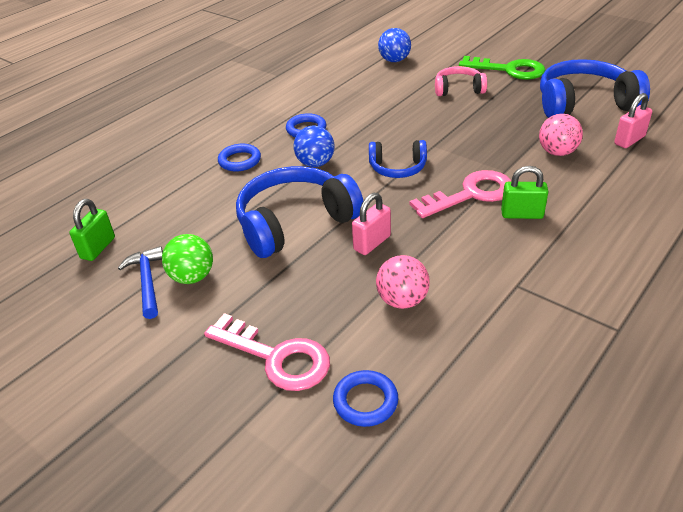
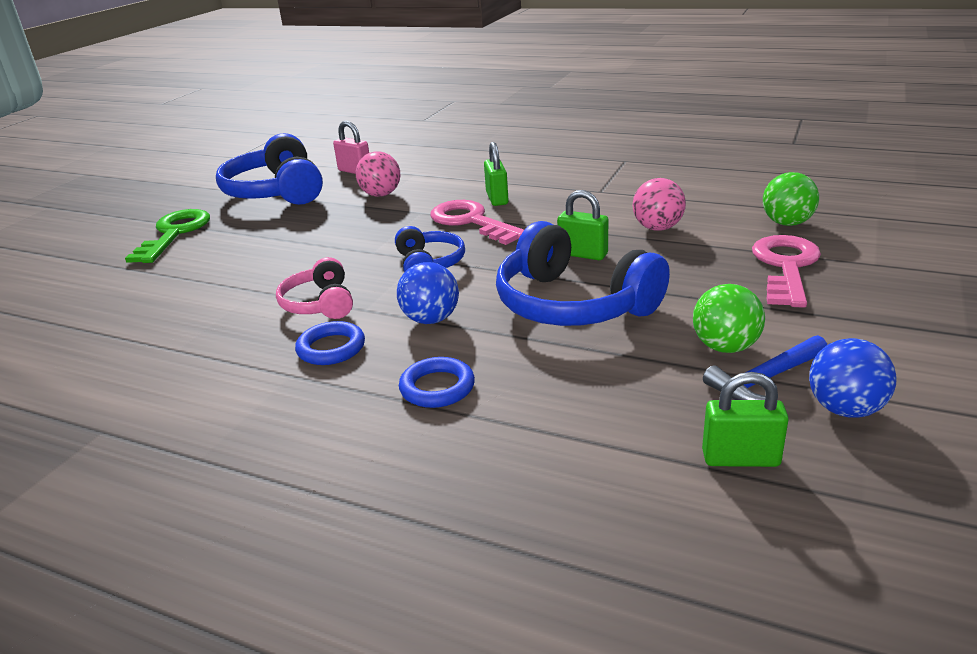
camera: 105 degrees left, 10 degrees down
blue ring [333,370,398,427] -> green ball [763,172,819,226]
pink padlock [352,193,391,255] -> green padlock [557,190,608,260]
blue ball [378,28,411,62] -> blue ball moved to [809,338,897,418]
pink headphones [435,66,487,96] -> pink headphones moved to [276,257,353,319]

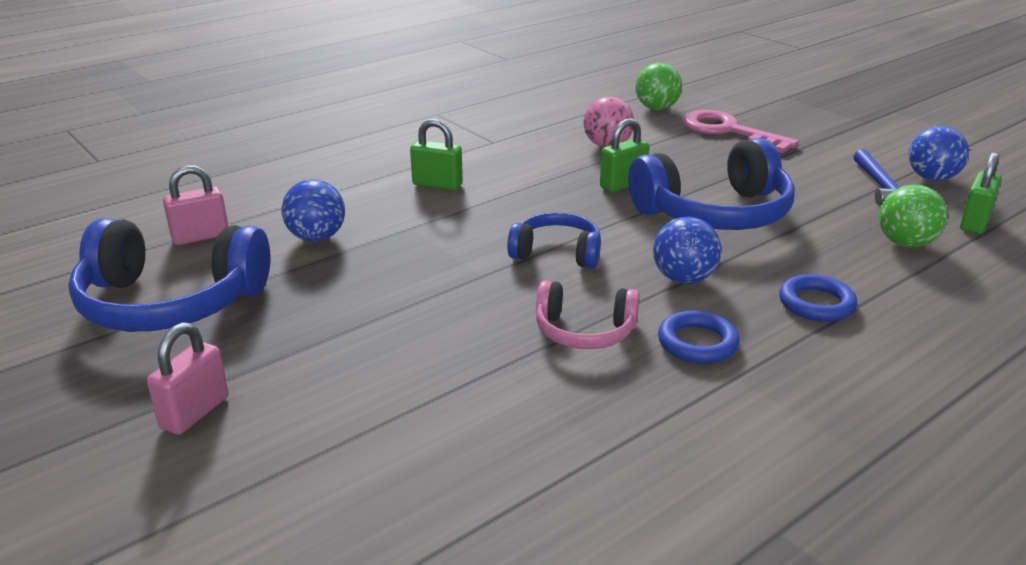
camera: 65 degrees left, 0 degrees up
green key [125,209,210,263] -> pink padlock [147,322,228,435]
pink ball [356,151,400,197] -> blue ball [282,179,345,242]
pink key [430,200,524,245] -> none
green ball [693,284,765,353] -> green ball moved to [879,185,948,248]

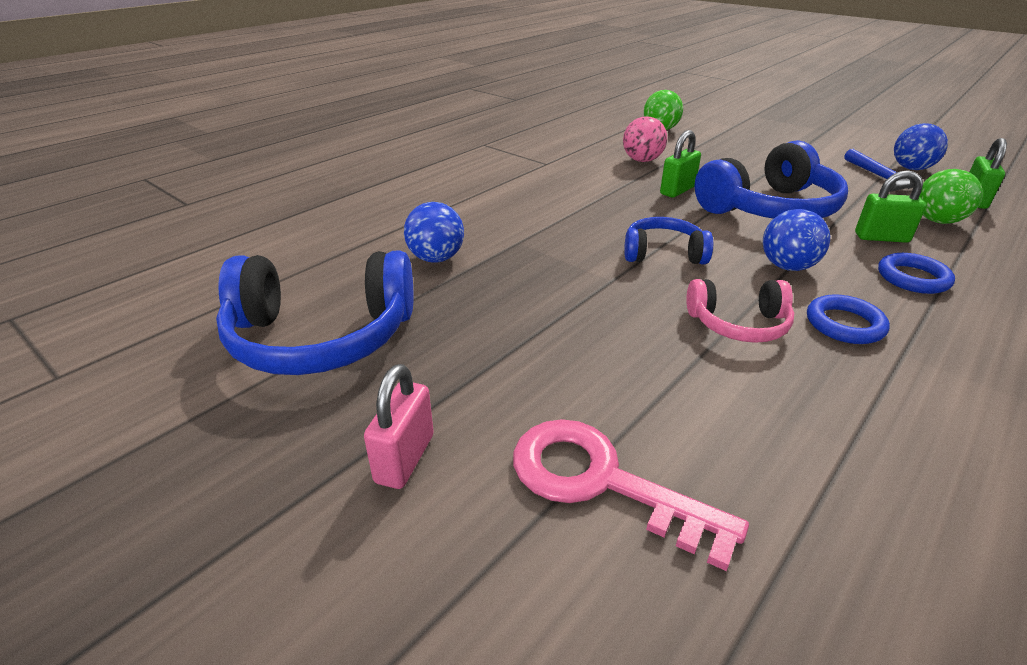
camera: 10 degrees left, 5 degrees up
pink padlock [163,165,228,245] -> none
green padlock [410,119,463,190] -> green padlock moved to [855,170,926,243]
pink key [683,110,799,153] -> pink key moved to [513,419,749,571]

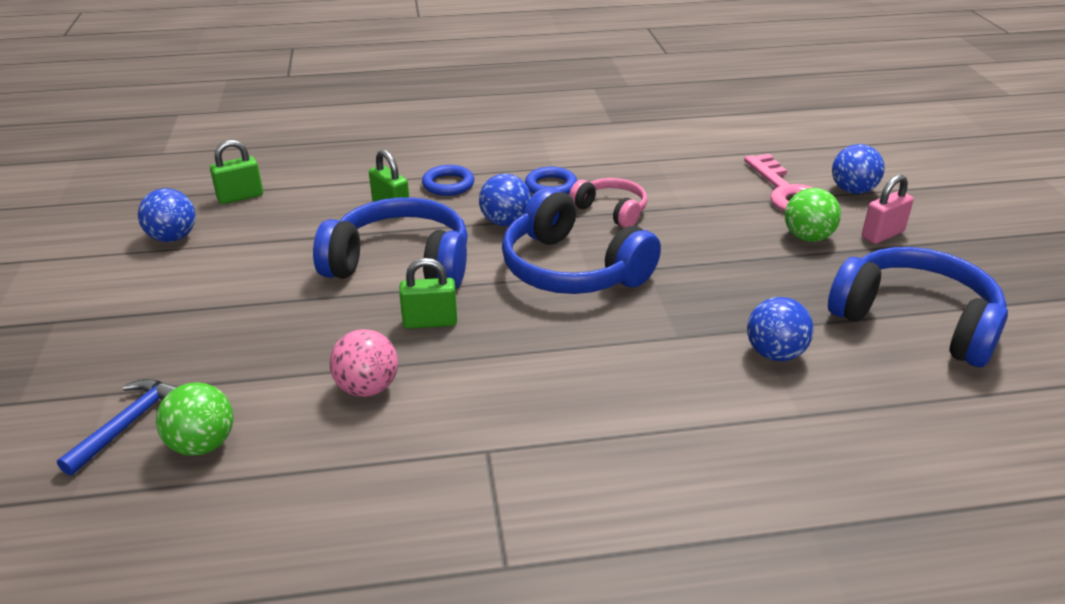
camera: 140 degrees left, 0 degrees up
blue headphones [624,217,713,264] -> blue headphones [502,187,661,294], size x1.82
blue hammer [844,149,923,192] -> blue hammer moved to [57,379,177,476]
green ball [919,169,983,224] -> green ball moved to [785,188,841,242]
none -> blue ball [832,144,885,194]

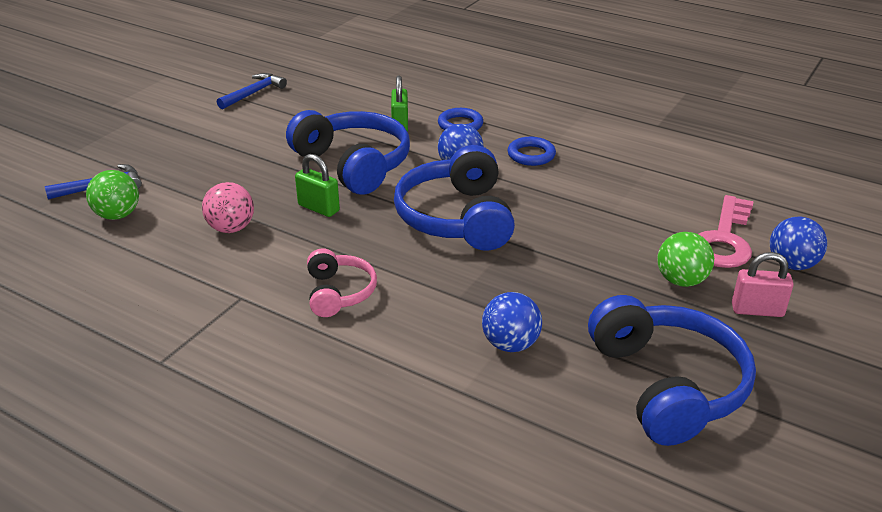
camera: 40 degrees right, 0 degrees up
blue ball [138,188,196,242] -> blue hammer [217,73,287,110]
green padlock [210,140,263,204] -> none
pink headphones [569,178,647,228] -> pink headphones moved to [307,249,377,317]

